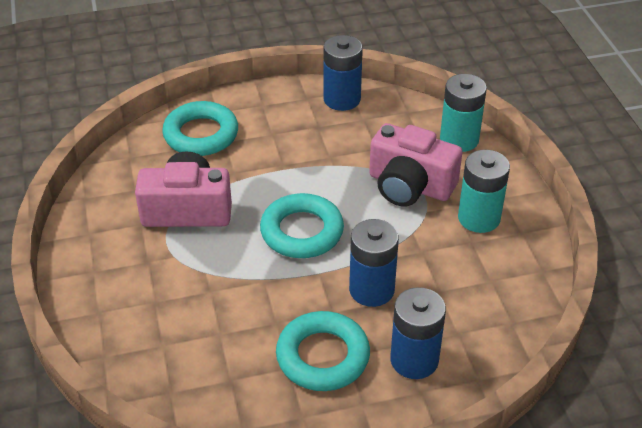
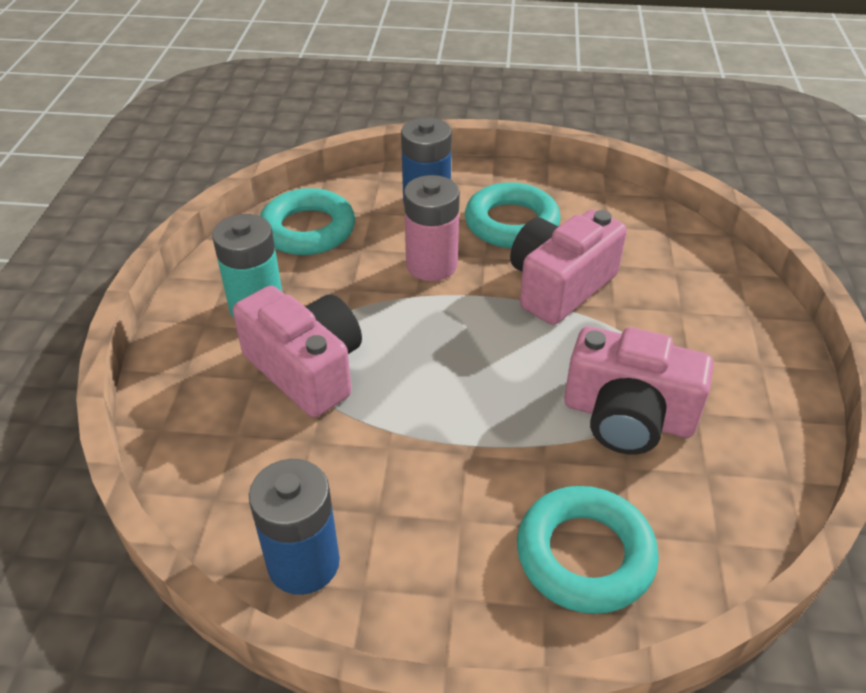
camera: 160 degrees left, 0 degrees up
turquoise ring [260,193,344,258] -> turquoise ring moved to [260,188,355,255]
blue battery [349,219,399,307] -> pink battery [404,175,460,281]
turquoise battery [440,74,487,152] -> none
none -> pink camera [510,209,627,325]

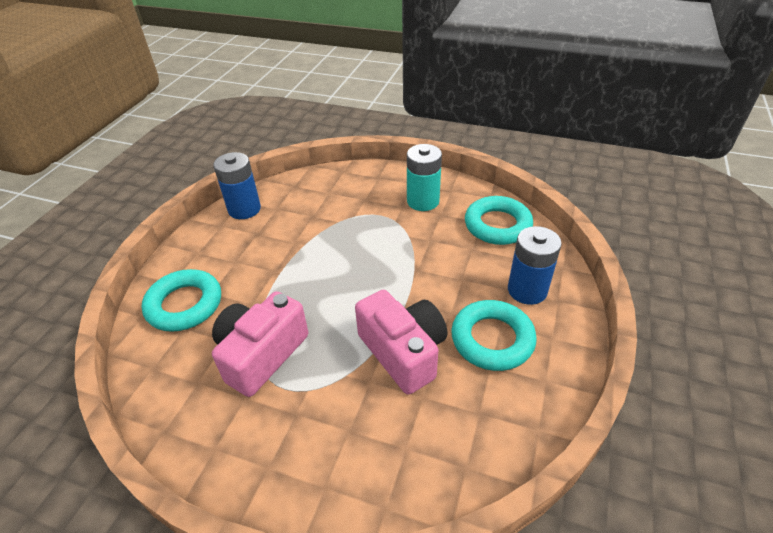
camera: 105 degrees right, 0 degrees up
pink camera [233,286,362,417] -> none
pink battery [404,175,460,281] -> none

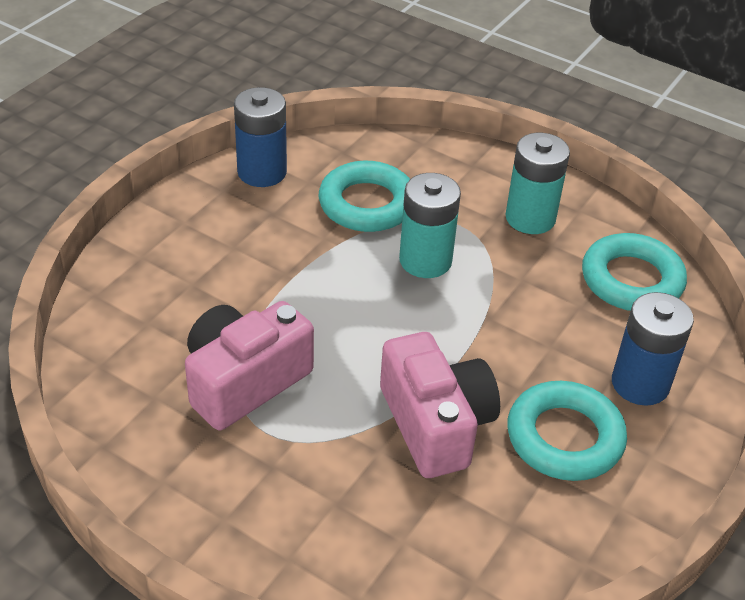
camera: 10 degrees right, 0 degrees up
turquoise ring [142,269,221,332] -> turquoise ring moved to [319,161,410,232]
none -> turquoise battery [399,173,461,278]

